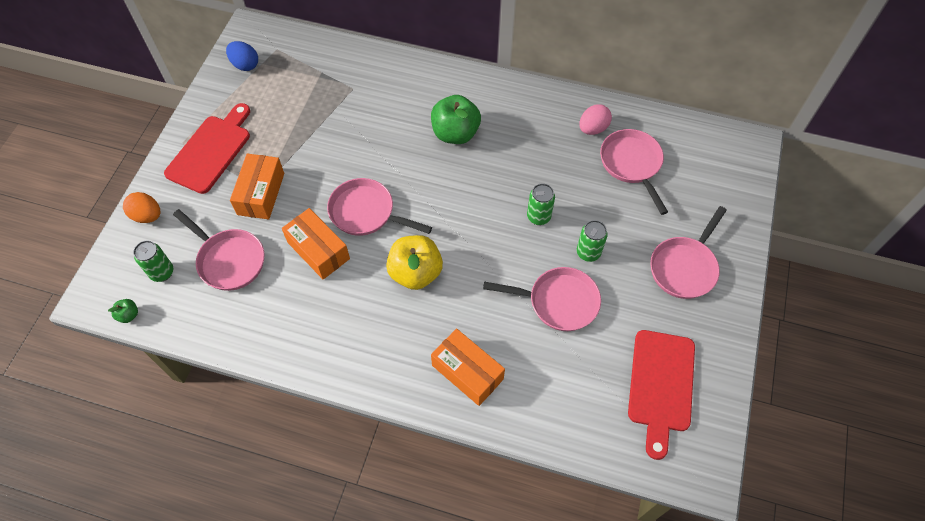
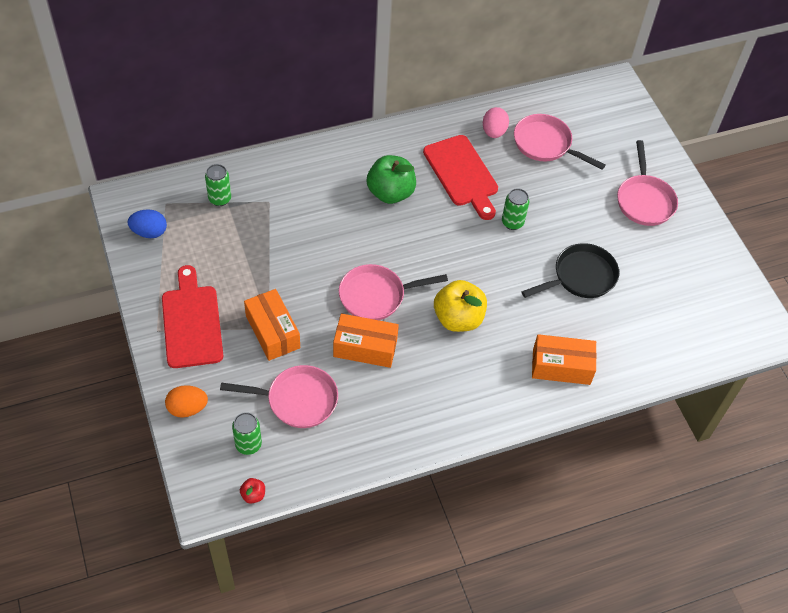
camera: 40 degrees left, 5 degrees down
green apple [108,299,138,323] -> red apple [240,478,265,504]
pink pan [483,267,601,331] -> black pan [521,243,619,298]
green can [577,220,608,262] -> green can moved to [205,164,231,206]
red cutting board [628,330,695,460] -> red cutting board moved to [423,135,498,220]

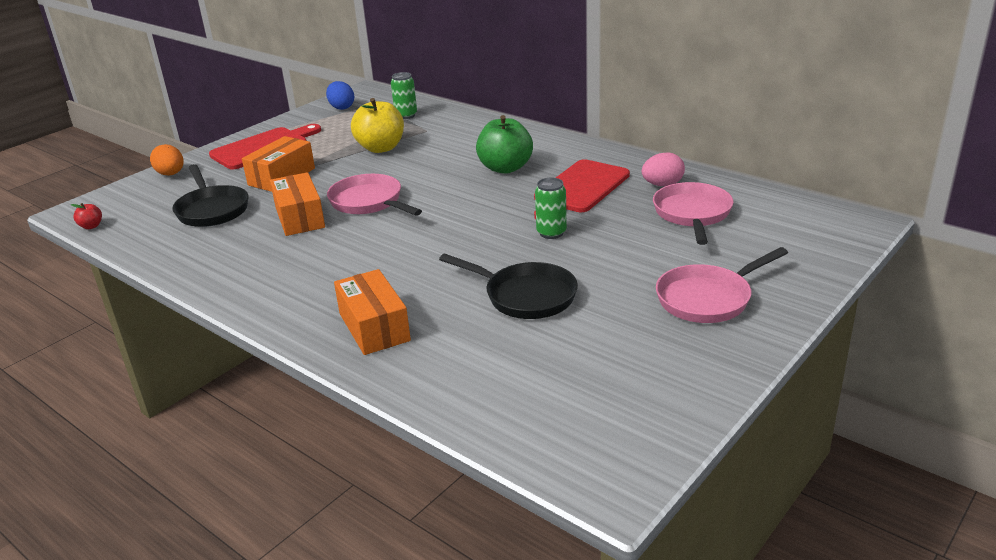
camera: 65 degrees right, 25 degrees down
pink pan [220,365,338,428] -> black pan [172,164,249,227]
green can [232,412,262,455] -> none
yellow apple [434,280,487,332] -> yellow apple moved to [351,98,404,153]

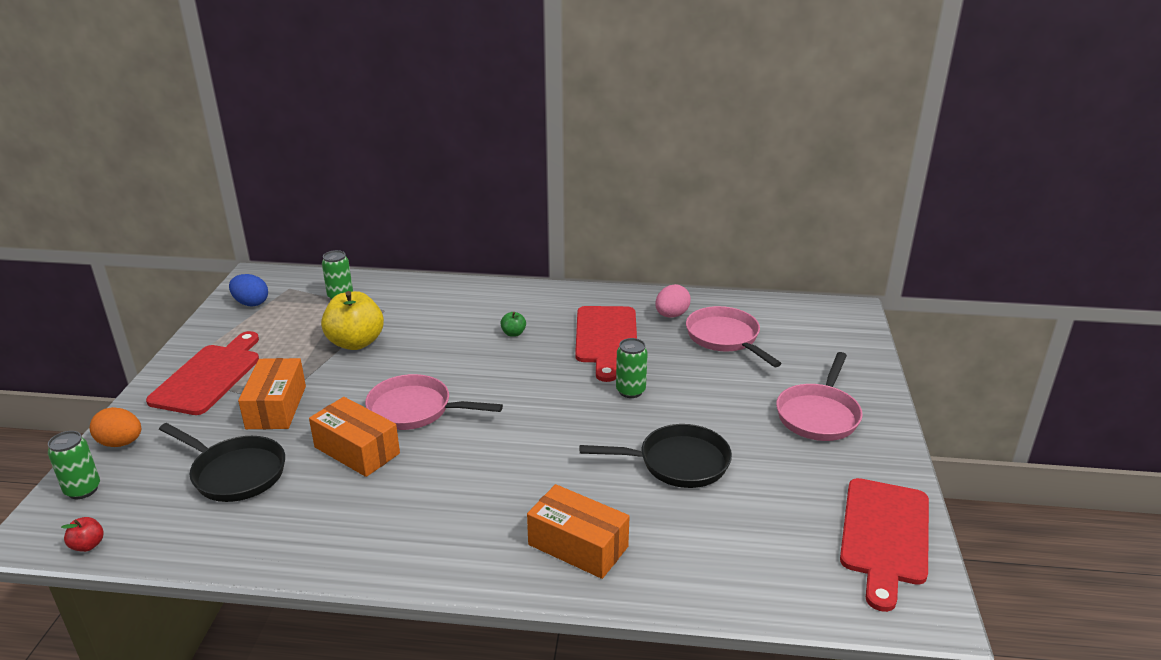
camera: 35 degrees left, 0 degrees up
green apple [476,115,533,174] -> green apple [500,312,526,337], size x0.43
none -> green can [48,431,100,499]
none -> red cutting board [840,478,929,612]

